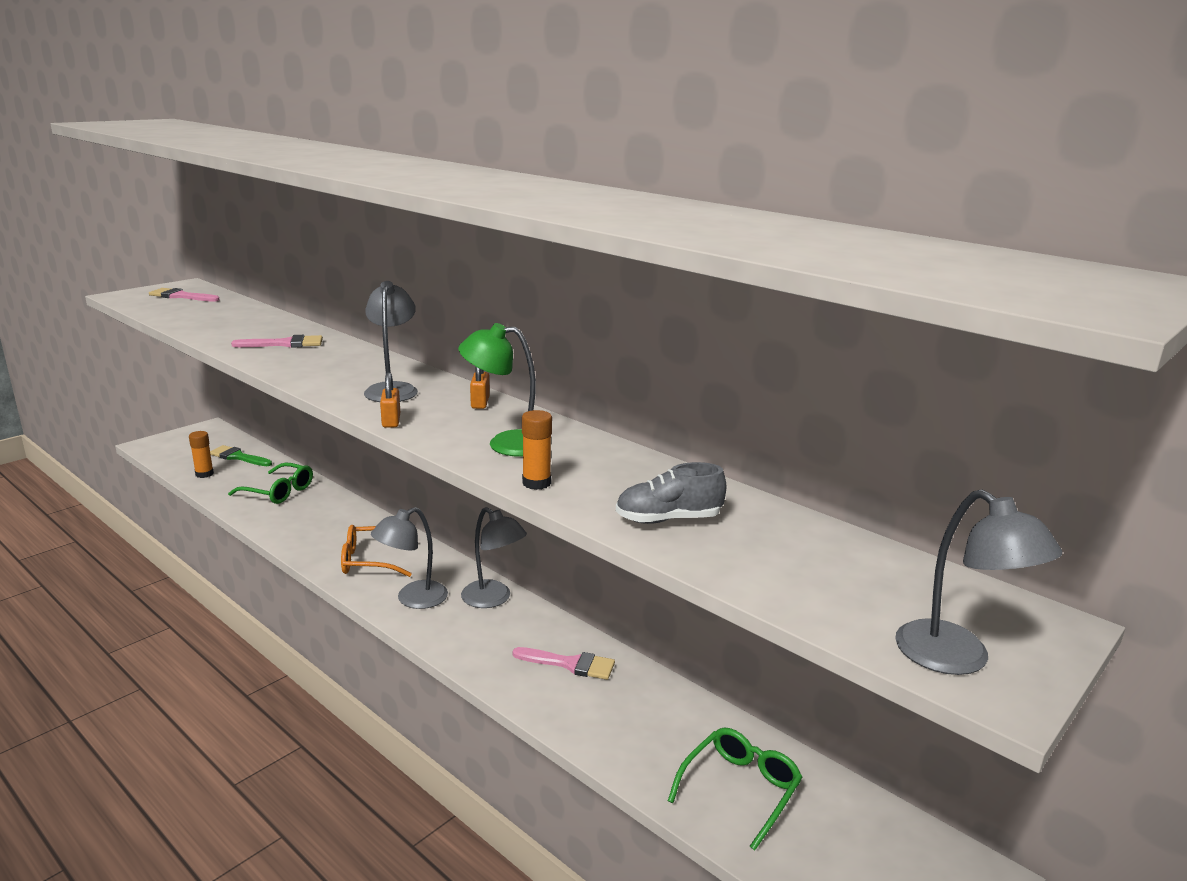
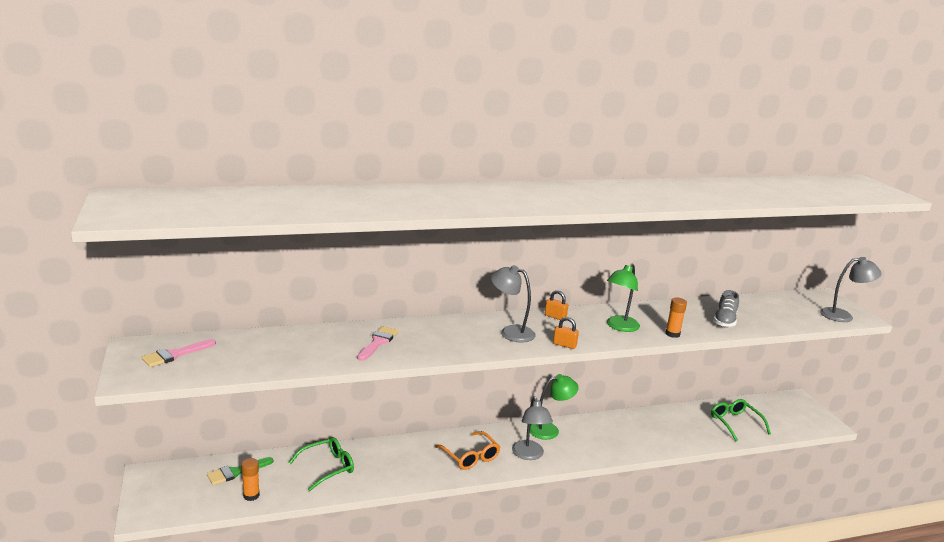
camera: 60 degrees left, 0 degrees up
orange glasses [341,525,412,577] -> orange glasses turned 60 degrees counterclockwise [435,431,500,470]
grey lamp [461,507,527,608] -> green lamp [530,374,579,440]
pink brush [512,647,615,680] -> none

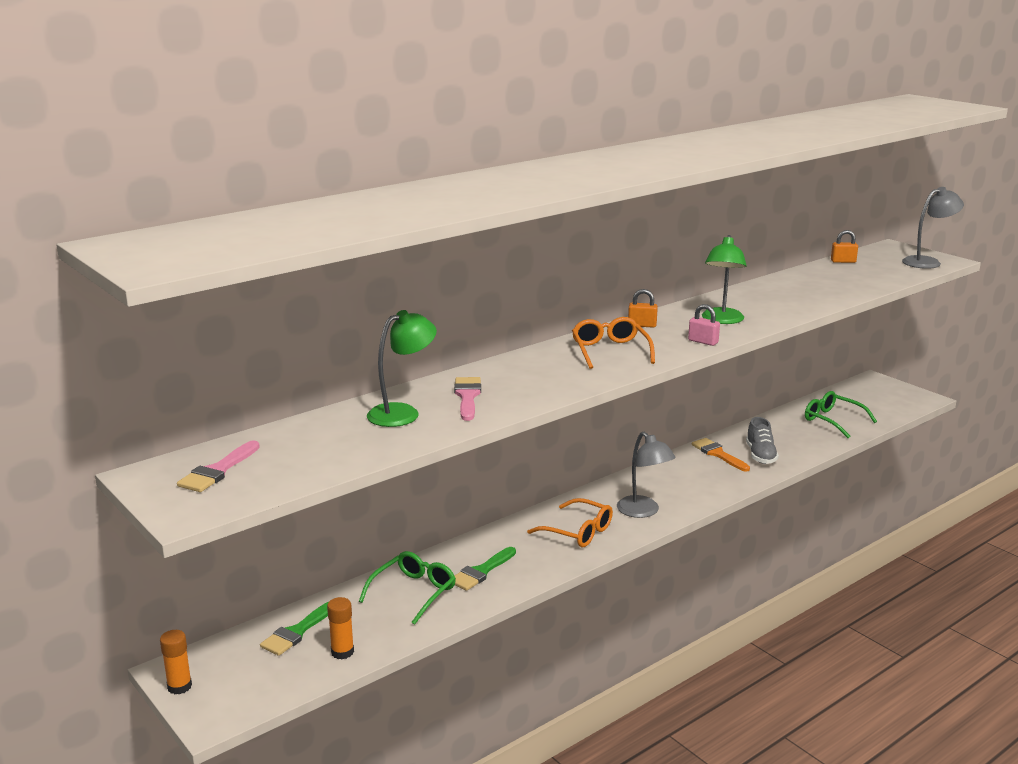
camera: 20 degrees left, 0 degrees up
grey lamp [491,265,536,343] -> orange glasses [572,317,655,369]
green lamp [530,374,579,440] -> green lamp moved to [367,310,437,427]
orange padlock [553,317,579,349] -> orange padlock moved to [831,230,858,263]
orange glue stick [665,298,687,338] -> orange glue stick moved to [160,630,192,694]
grey shoe [714,290,739,327] -> grey shoe moved to [746,417,779,464]
none -> green brush [455,547,516,591]
none -> pink padlock [688,304,720,346]
none -> orange brush [692,438,750,472]

